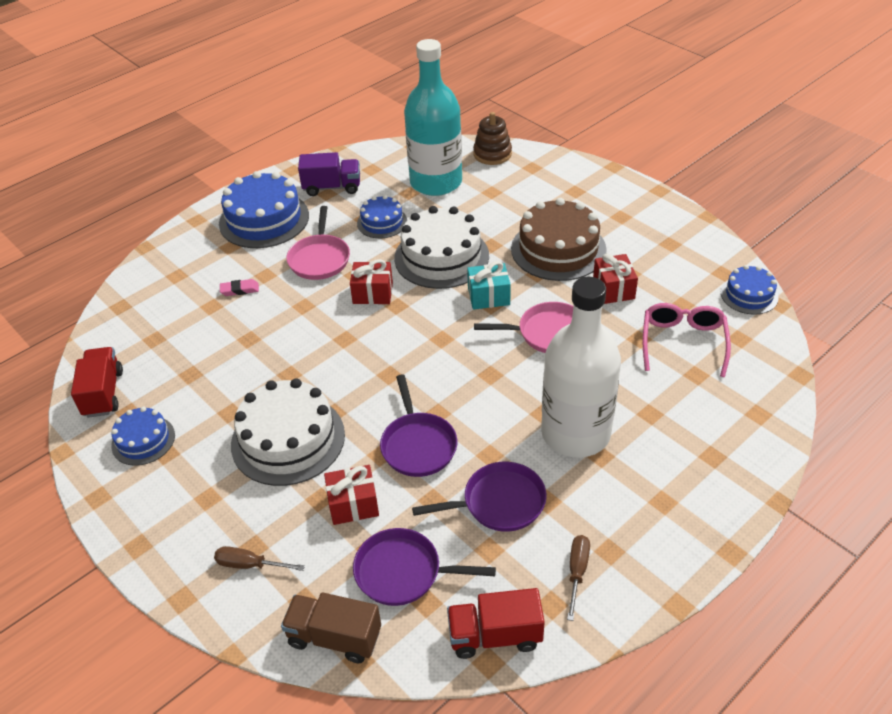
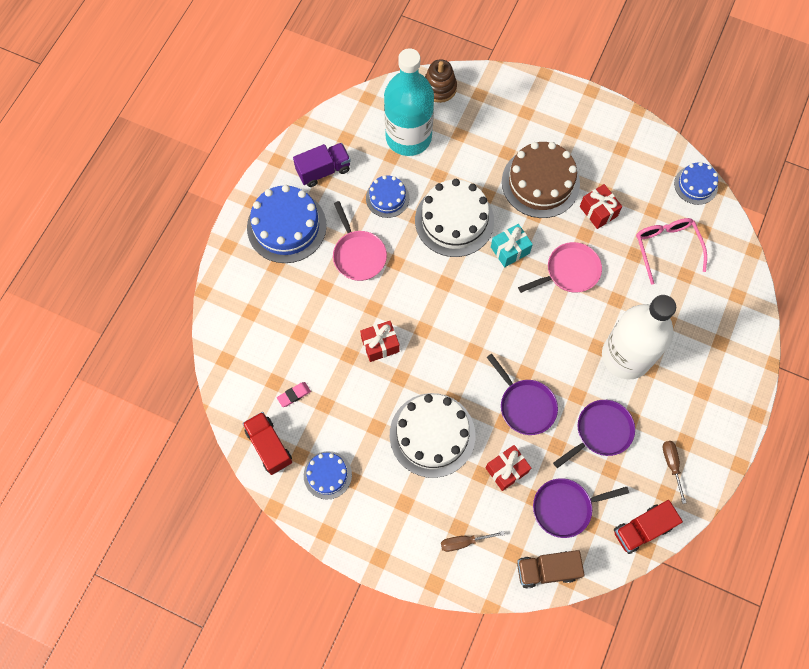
camera: 25 degrees left, 25 degrees up
pink eraser [220,279,259,296] -> pink eraser moved to [277,382,311,407]
red gift [350,259,393,304] -> red gift moved to [360,321,400,362]

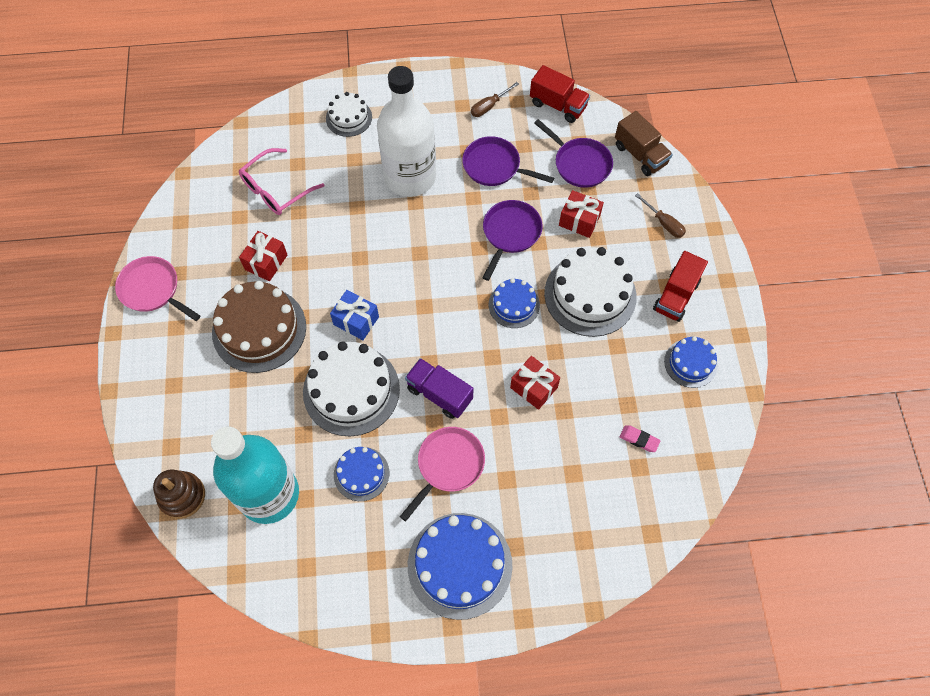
camera: 120 degrees left, 5 degrees down
red truck [242,412,292,475] -> red truck moved to [653,251,708,322]
purple truck [293,143,351,187] -> purple truck moved to [405,358,473,419]
turquoise gift [491,224,533,267] -> blue gift [330,290,379,340]
pink pan [518,242,602,293] -> pink pan moved to [115,256,200,321]
blue cake [674,162,718,205] -> blue cake moved to [489,278,540,328]
none -> white cake [326,92,372,137]

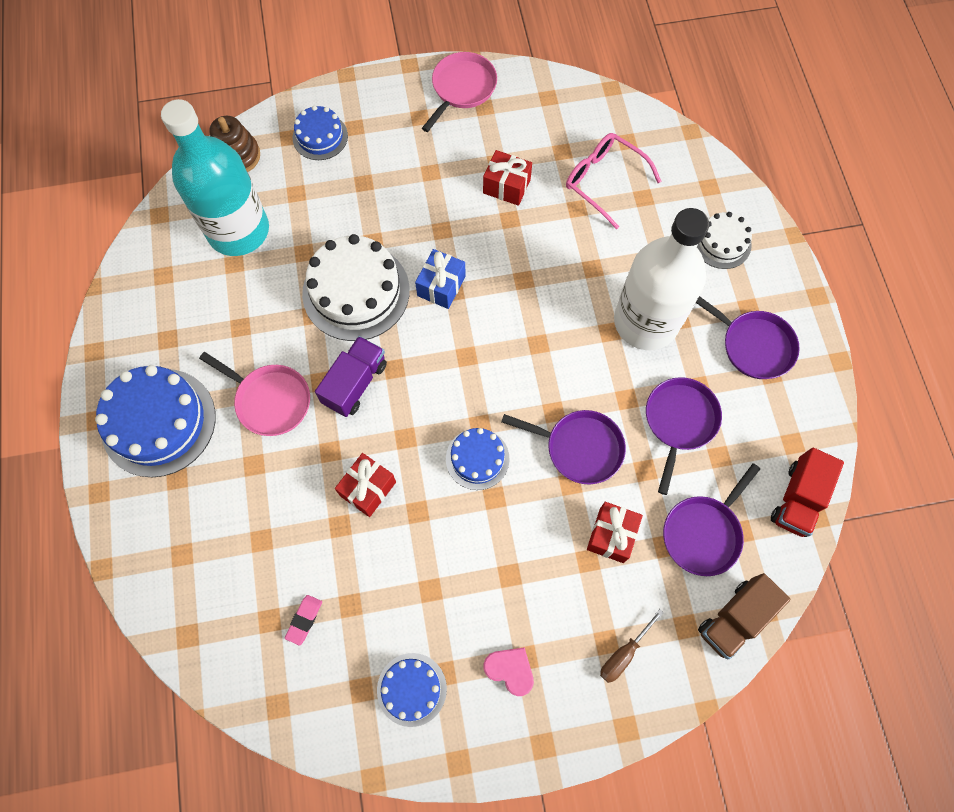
camera: 85 degrees right, 5 degrees up
brown cake [212,281,306,373] -> none
blue cake [334,447,389,501] -> blue cake moved to [293,105,348,160]
brown screwdriver [471,82,519,117] -> none
white cake [544,247,637,337] -> none
red truck [653,251,708,322] -> pink heart [484,647,534,696]
none -> purple pan [696,296,800,379]

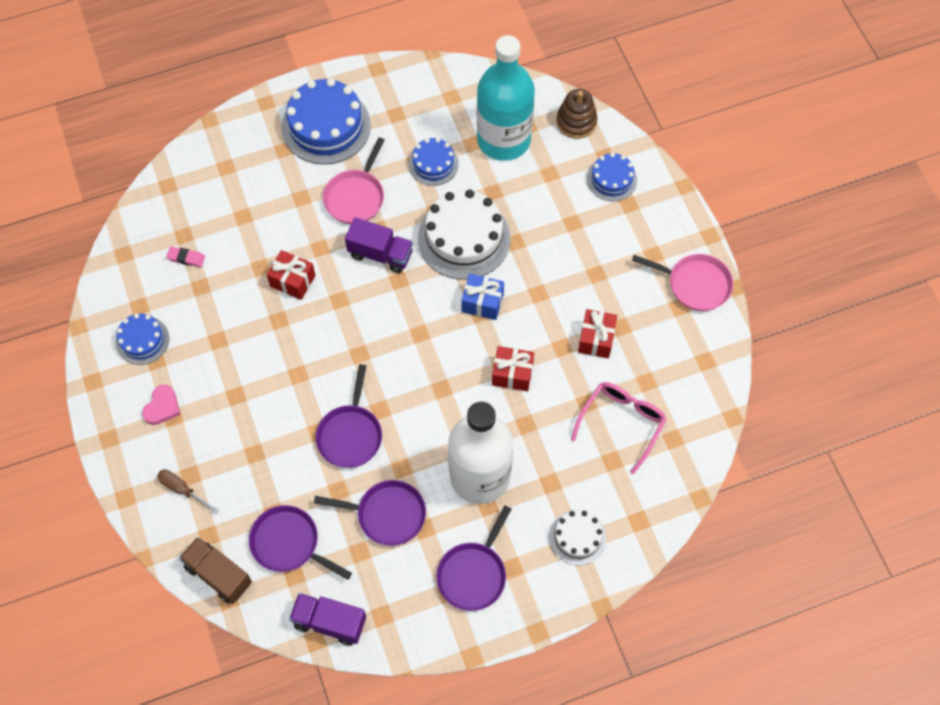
camera: 80 degrees right, 5 degrees down
blue cake [446,428,510,490] -> blue cake moved to [409,138,459,186]
red gift [587,502,643,563] -> red gift moved to [492,346,534,391]
red truck [771,448,844,537] -> purple truck [289,593,366,646]

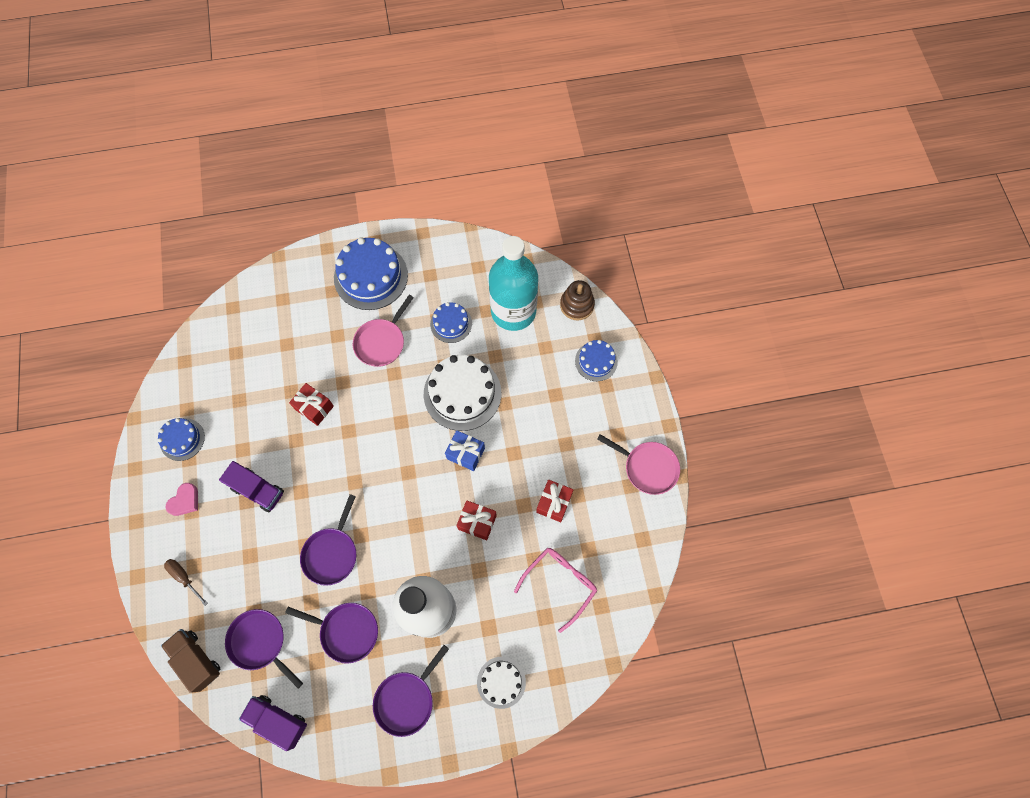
camera: 10 degrees right, 5 degrees up
pink eraser [166,247,205,267] -> none
purple truck [345,217,413,273] -> purple truck moved to [219,461,284,512]

